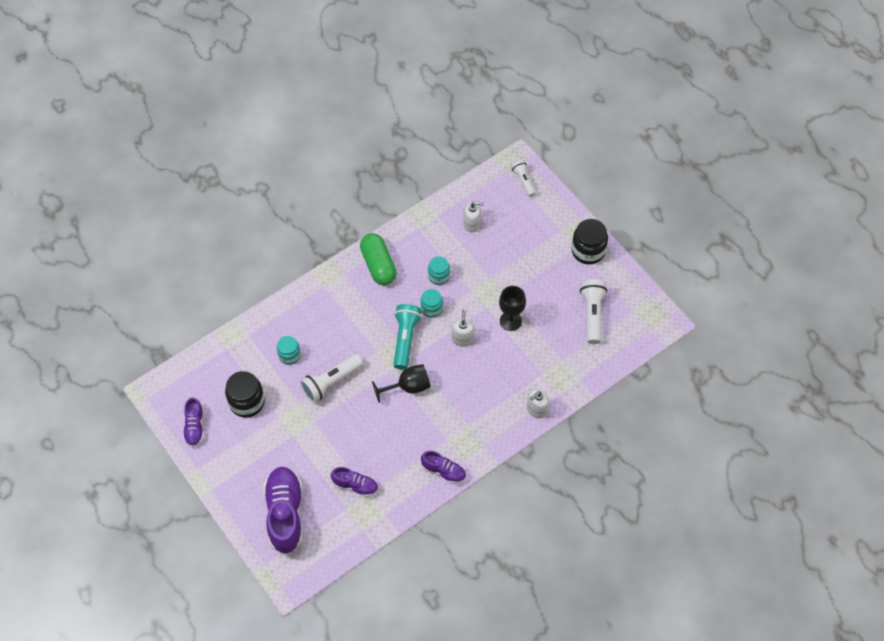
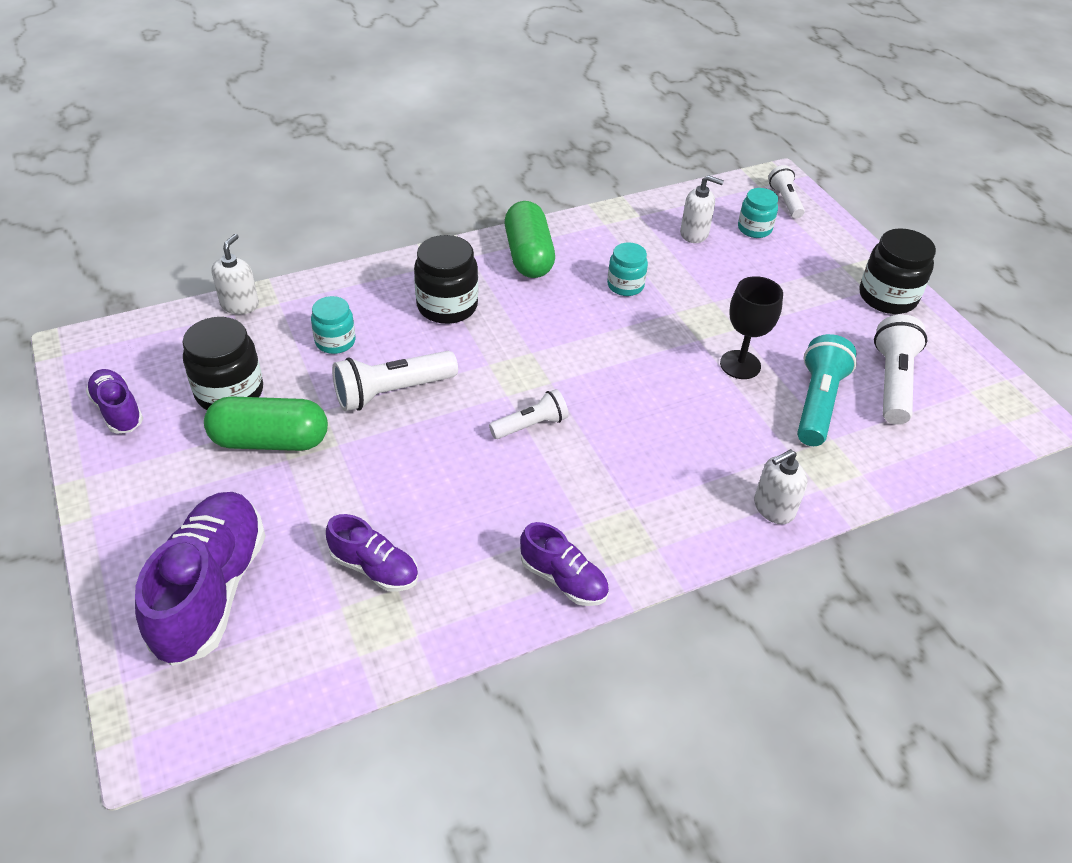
camera: 10 degrees right, 15 degrees down
purple shoe [183,397,204,447] -> purple shoe turned 135 degrees clockwise [86,369,143,434]
black goblet [372,364,431,403] -> white flashlight [489,389,569,439]
turquoise flashlight [393,304,422,370] -> turquoise flashlight moved to [797,334,857,446]
turquoise jar [420,289,443,318] -> turquoise jar moved to [738,188,778,238]
white soap dispenser [451,310,475,347] -> white soap dispenser moved to [211,234,259,315]
none -> green capsule [204,397,328,451]
none -> black jar [414,235,478,324]

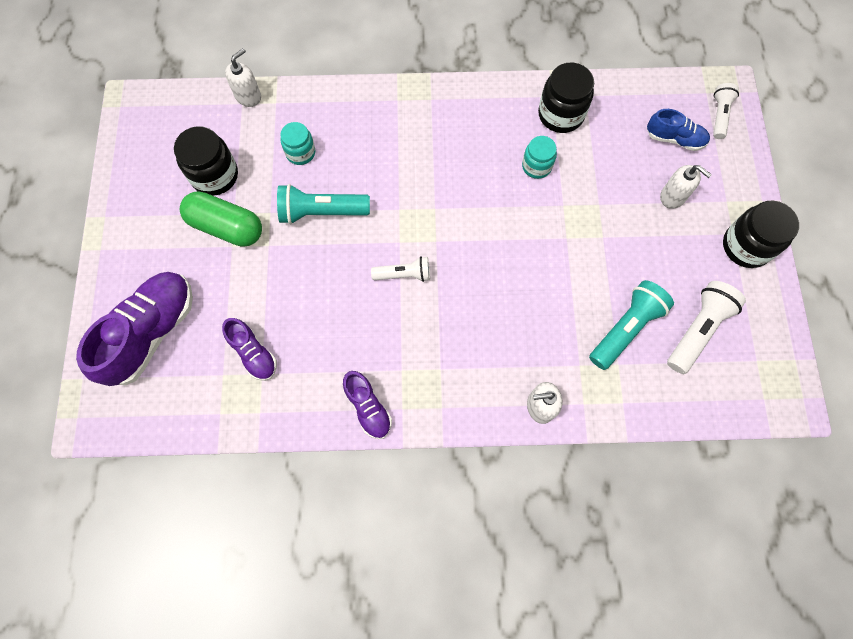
camera: 25 degrees right, 25 degrees up
purple shoe [86,369,143,434] -> none
white flashlight [332,351,458,411] -> turquoise flashlight [277,184,370,224]
black jar [414,235,478,324] -> black jar moved to [538,63,594,133]
green capsule [505,201,555,278] -> none
white soap dispenser [680,175,724,243] -> white soap dispenser moved to [660,165,712,209]
black goblet [720,276,783,379] -> none
turquoise jar [738,188,778,238] -> blue shoe [647,109,710,151]

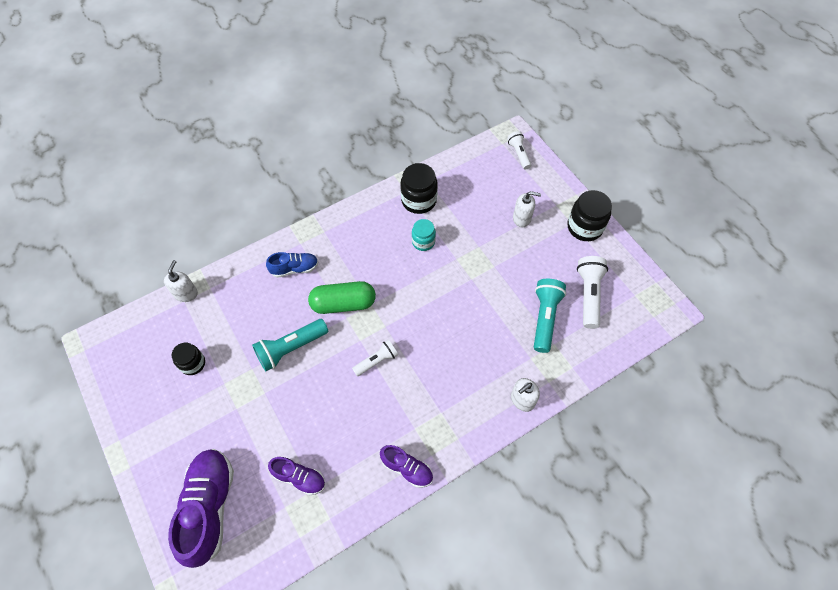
camera: 30 degrees left, 10 degrees down
black jar [174,126,238,196] -> black jar [172,343,205,375], size x0.63
green capsule [180,191,262,247] -> green capsule moved to [308,281,376,314]
turquoise jar [280,122,315,165] -> none
blue shoe [647,109,710,151] -> blue shoe moved to [266,252,318,278]

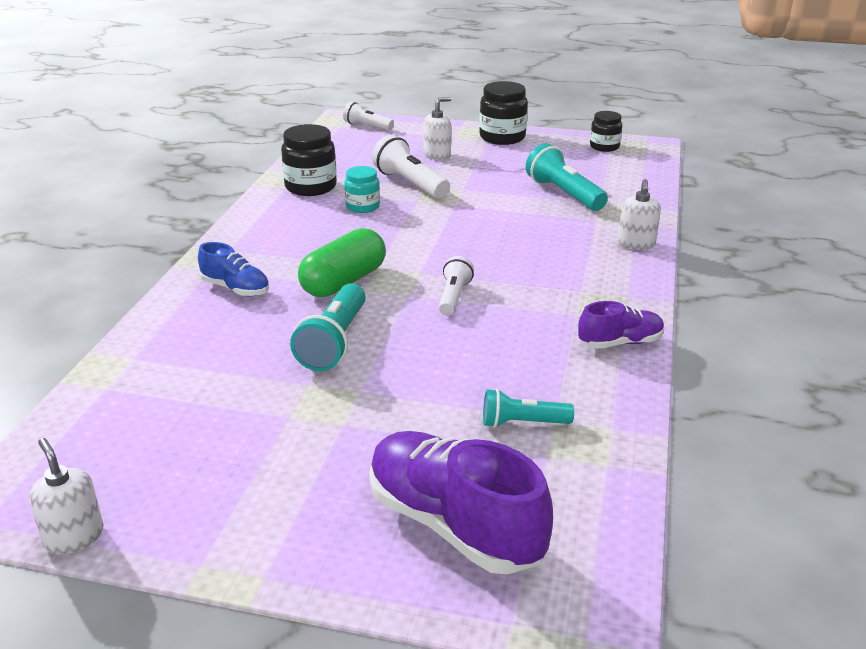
camera: 45 degrees left, 30 degrees down
white soap dispenser [164,260,198,302] -> white soap dispenser moved to [29,438,103,554]
black jar [172,343,205,375] -> black jar moved to [590,111,622,152]
blue shoe [266,252,318,278] -> blue shoe turned 90 degrees clockwise [198,242,269,296]
purple shoe [268,457,325,495] -> turquoise flashlight [483,389,574,428]
white flashlight [577,256,608,329] -> white flashlight moved to [372,135,450,199]

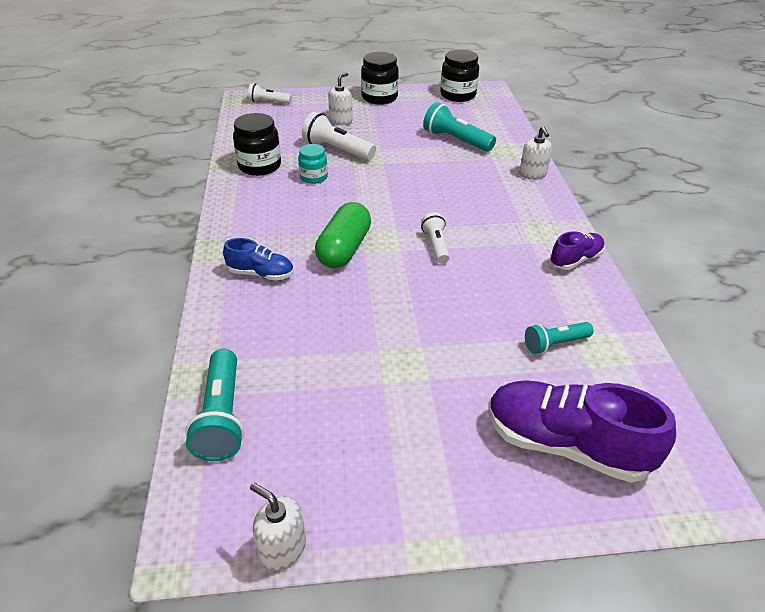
camera: 20 degrees left, 10 degrees up
turquoise flashlight [290,283,366,371] -> turquoise flashlight moved to [185,349,244,461]
black jar [590,111,622,152] -> black jar [440,50,479,102], size x1.58

